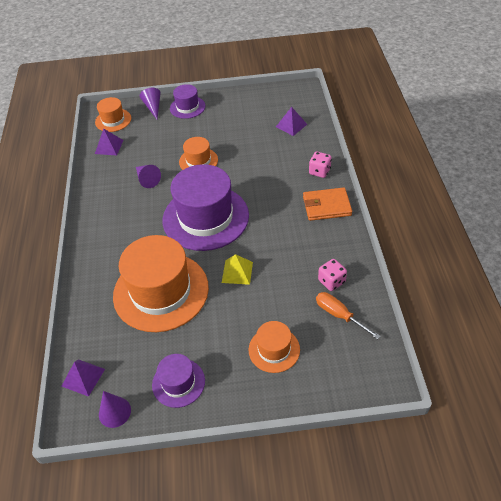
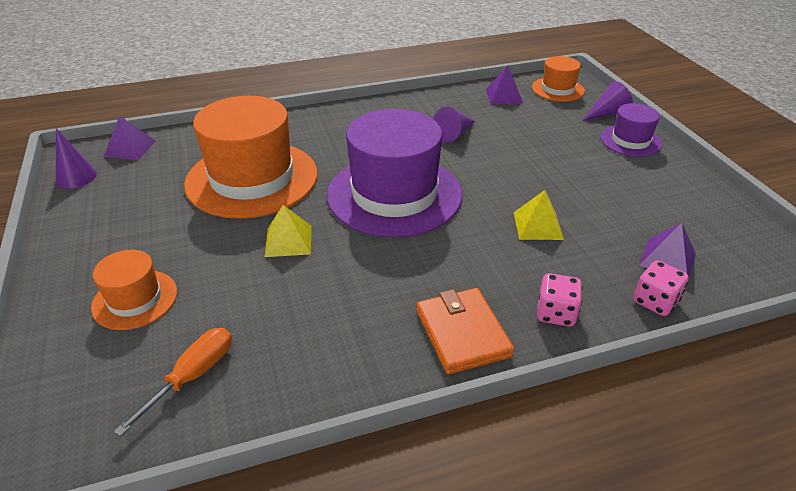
camera: 75 degrees right, 10 degrees down
purple hat [152,354,205,408] -> none
orange hat [179,137,218,170] -> none
pink dice [318,259,347,291] -> pink dice moved to [633,260,689,316]
none -> yellow pyramid [513,190,564,240]

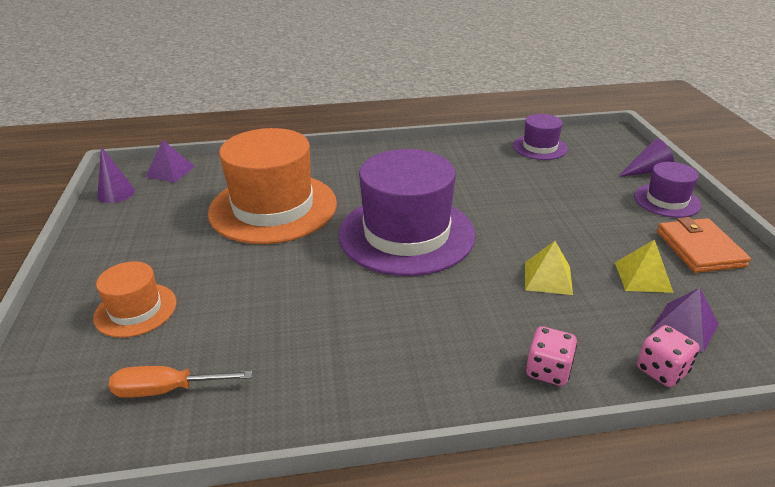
camera: 10 degrees right, 5 degrees down
orange screwdriver [114,328,232,436] -> orange screwdriver turned 135 degrees counterclockwise [109,366,252,398]
yellow pyramid [265,205,312,257] -> yellow pyramid moved to [615,239,674,293]
orange wallet [416,288,514,375] -> orange wallet moved to [657,217,751,273]
purple cone [433,107,475,143] -> none
purple pyramid [486,66,523,104] -> purple hat [513,114,568,160]
orange hat [532,56,585,102] -> none

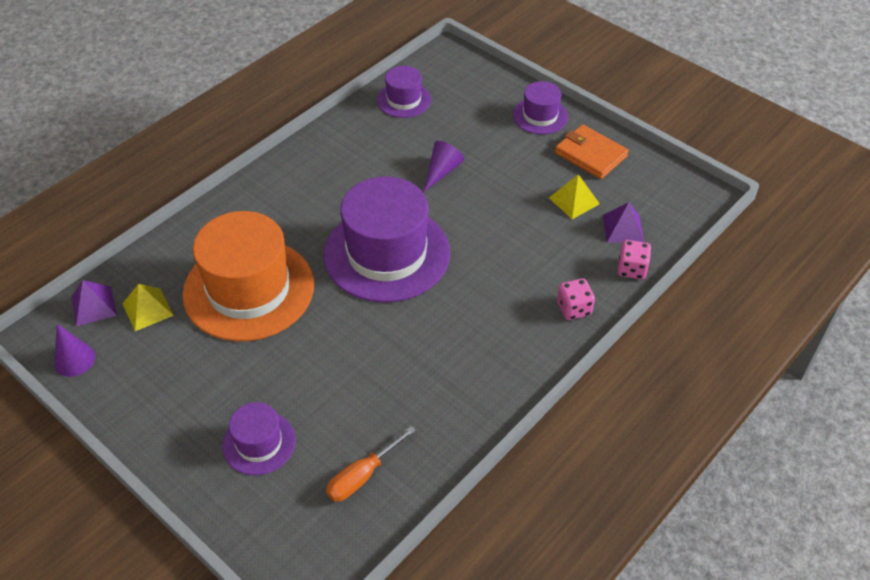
camera: 40 degrees left, 15 degrees up
orange hat [93,261,176,338] -> purple hat [222,402,296,475]
yellow pyramid [525,241,573,295] -> yellow pyramid moved to [122,284,174,331]
purple cone [618,139,674,177] -> purple cone moved to [424,141,464,192]

